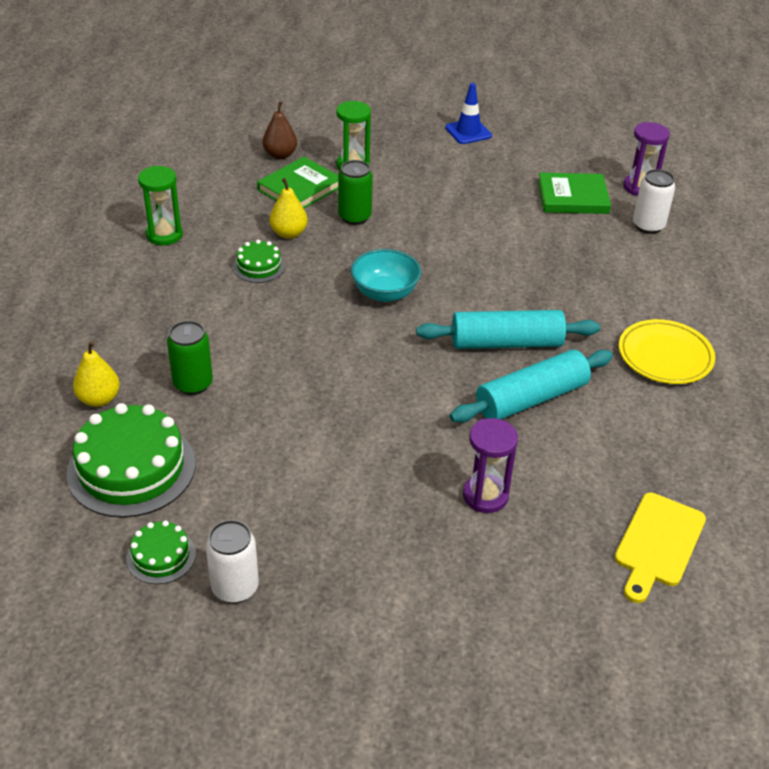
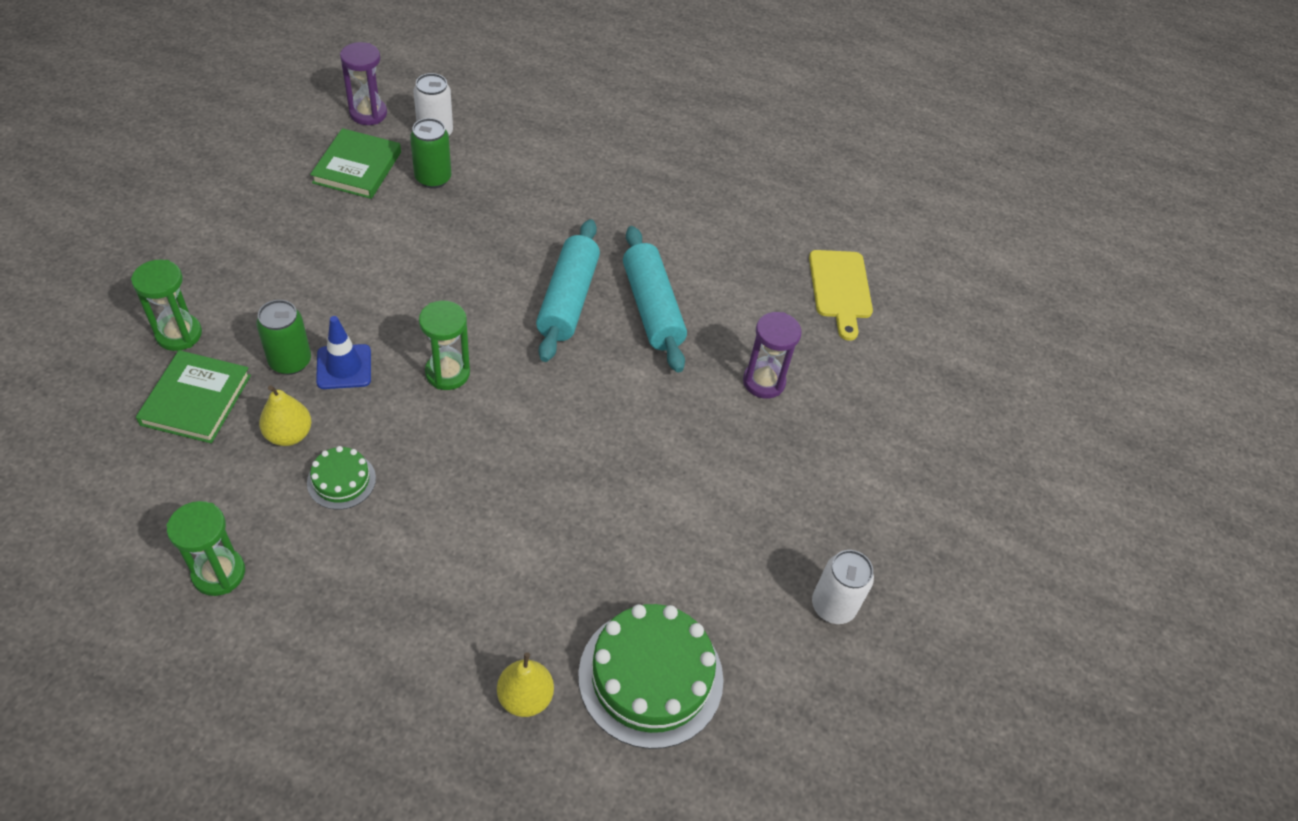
camera: 80 degrees left, 10 degrees up
green cake [126,520,196,584] -> none
green can [167,321,213,395] -> green can moved to [410,118,451,189]
green book [257,157,338,208] -> green book turned 45 degrees clockwise [136,350,251,443]
brown pear [263,101,297,159] -> none
turquoise bowl [351,249,421,302] -> green hourglass [419,301,470,390]
blue traffic cone [445,83,492,144] -> blue traffic cone moved to [316,316,371,389]
yellow cutting board [615,493,706,603] -> yellow cutting board turned 45 degrees clockwise [809,250,873,341]
yellow plate [619,319,715,384] -> none

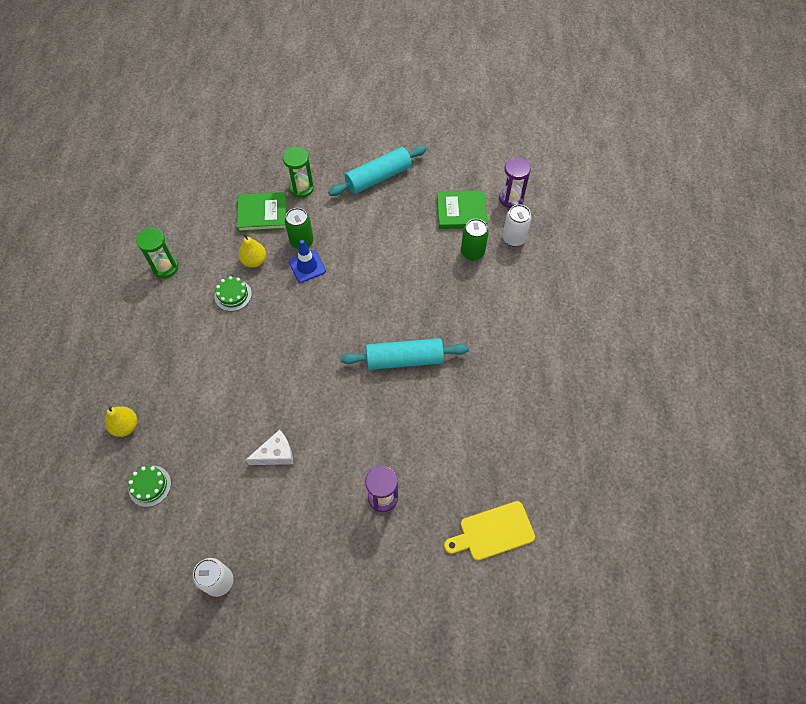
camera: 80 degrees right, 10 degrees up
green hourglass [419,301,470,390] -> none
green cake [578,604,724,749] -> green cake [129,466,171,507], size x0.50
turquoise rolling pin [623,226,687,373] -> turquoise rolling pin moved to [328,146,427,196]
none -> white cheese [246,430,293,465]

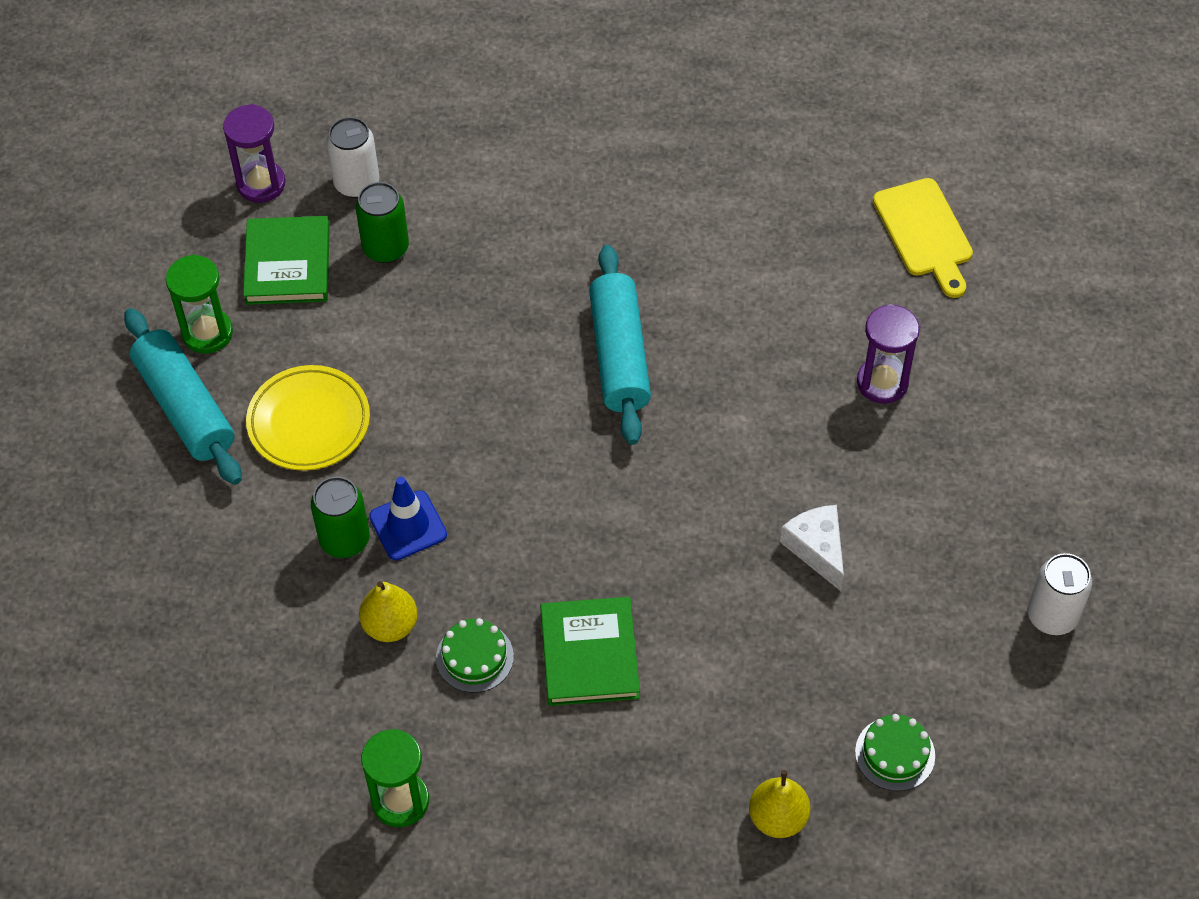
camera: 90 degrees left, 5 degrees down
green book [237,192,287,232] -> green book moved to [540,597,640,706]
green hourglass [283,147,314,198] -> green hourglass moved to [166,254,233,354]
none -> yellow plate [246,365,370,471]

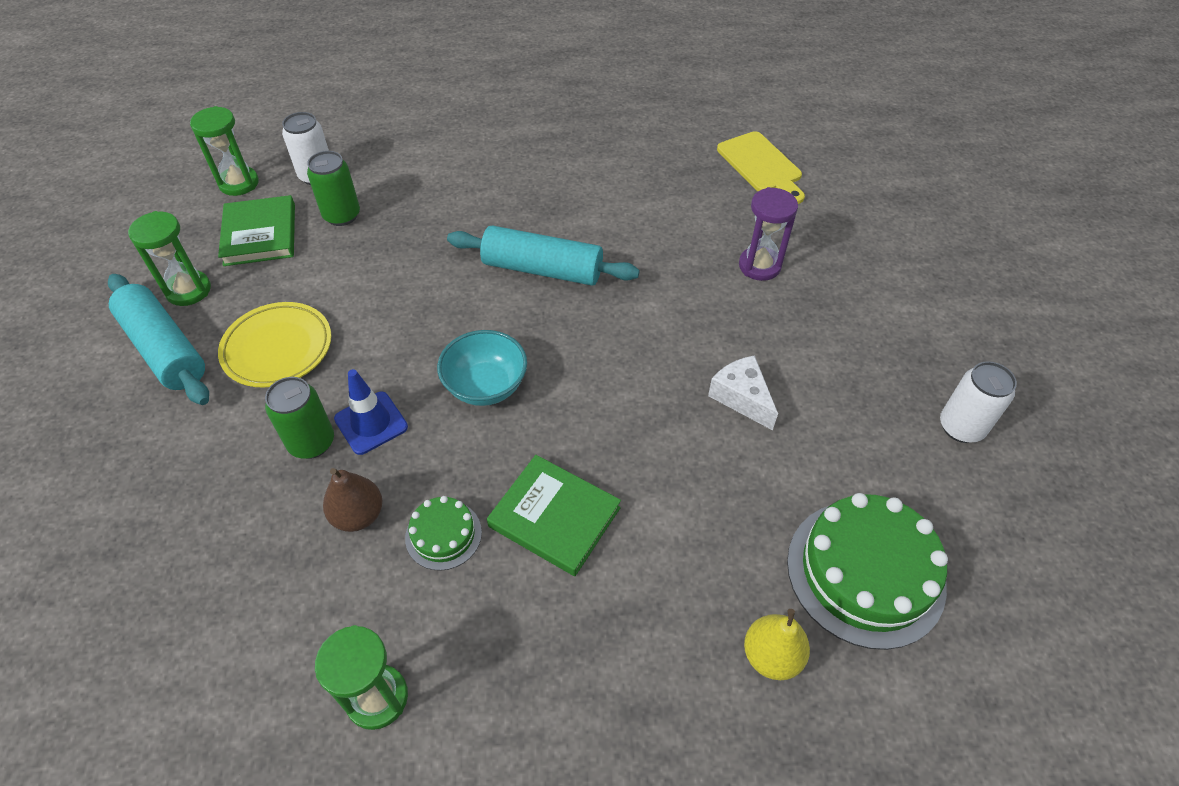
camera: 10 degrees left, 5 degrees down
purple hourglass [223,104,285,203] -> green hourglass [190,106,259,196]
yellow pear [359,581,418,642] -> brown pear [323,468,382,532]
green book [540,597,640,706] -> green book turned 45 degrees counterclockwise [487,455,621,576]
turquoise rolling pin [589,245,651,445] -> turquoise rolling pin turned 60 degrees counterclockwise [447,225,640,286]
green cake [855,714,935,791] -> green cake [787,493,948,650], size x1.99
none -> turquoise bowl [437,330,527,406]

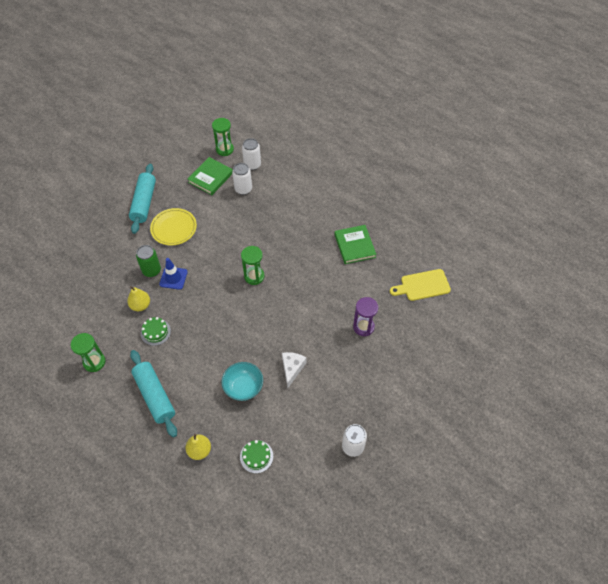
camera: 45 degrees right, 5 degrees up
green hourglass [128,211,211,306] -> green hourglass moved to [241,246,265,285]
green can [307,151,360,226] -> white can [232,163,252,195]
brown pear [323,468,382,532] -> yellow pear [127,286,150,311]
turquoise bowl [437,330,527,406] -> turquoise bowl moved to [221,362,263,401]
turquoise rolling pin [447,225,640,286] -> turquoise rolling pin moved to [130,350,177,438]
green book [487,455,621,576] -> green book moved to [334,225,377,264]
yellow cutting board [717,131,805,204] -> yellow cutting board turned 60 degrees clockwise [390,269,451,301]
green cake [787,493,948,650] -> green cake [240,440,273,473], size x0.50

